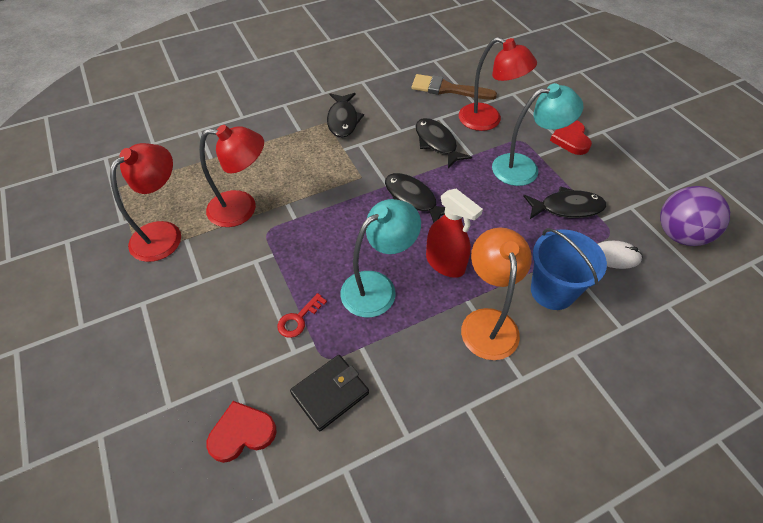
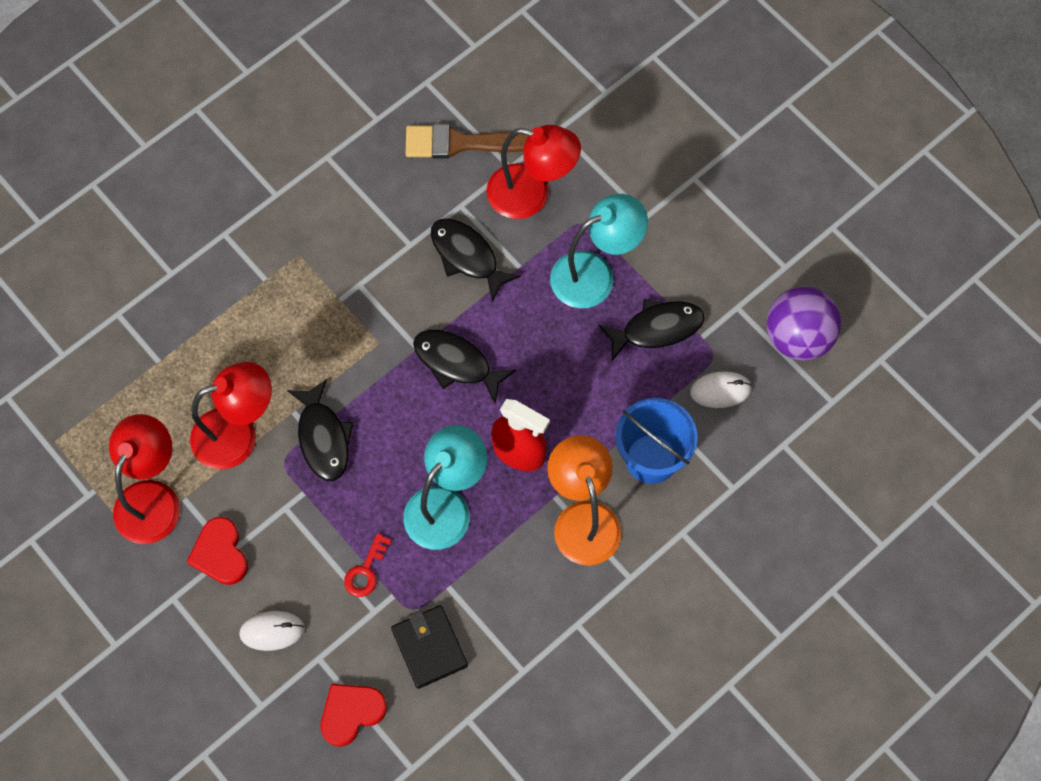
camera: 15 degrees left, 15 degrees up
black wallet [290,355,369,431] -> black wallet turned 60 degrees counterclockwise [391,605,468,689]
black fish [327,93,364,138] -> black fish moved to [287,379,354,481]
red heart [550,120,592,155] -> red heart moved to [187,517,248,585]
none -> white mouse [239,611,305,651]

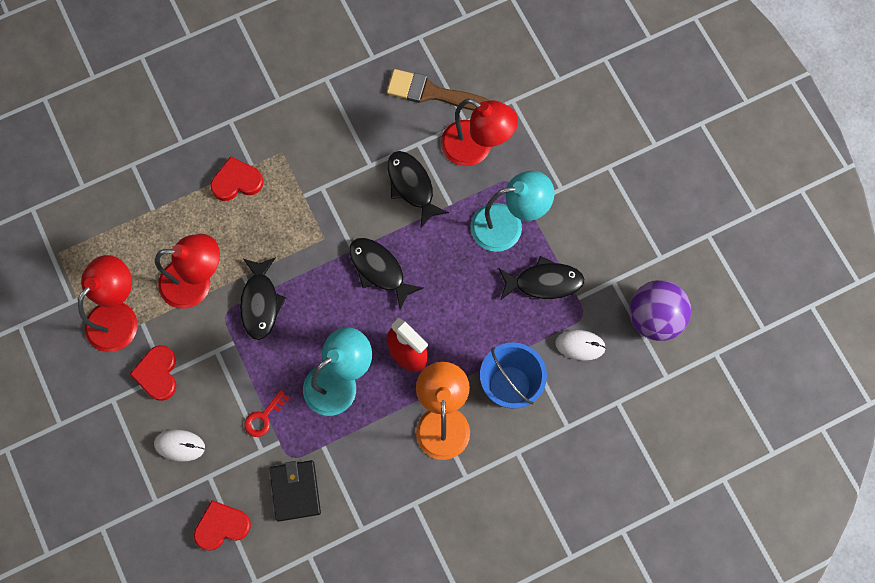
camera: 15 degrees right, 5 degrees up
none -> red heart [211,157,263,201]

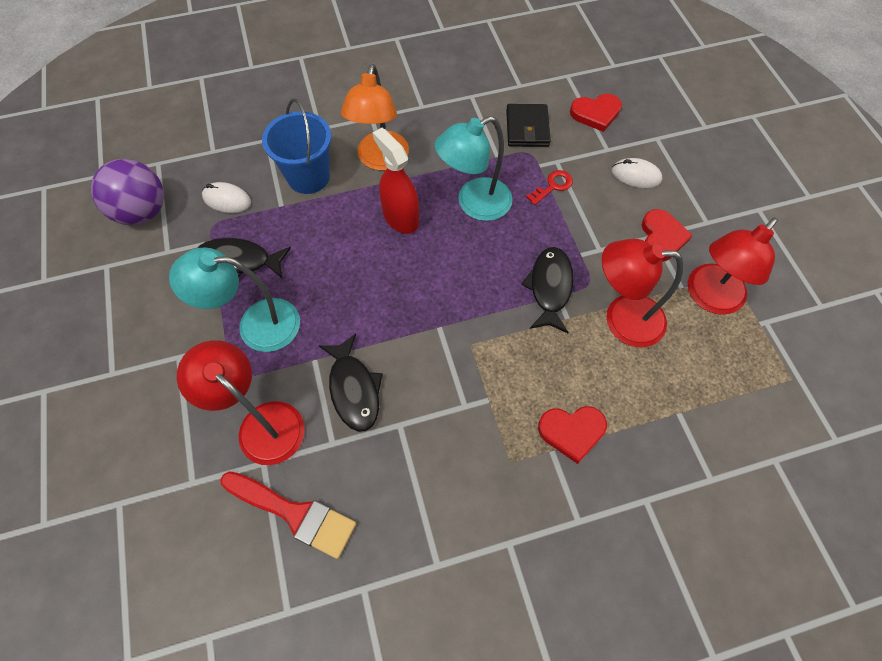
camera: 170 degrees left, 10 degrees down
black fish [349,238,423,310] -> none
brown brush [387,69,490,111] -> red brush [220,471,356,559]

